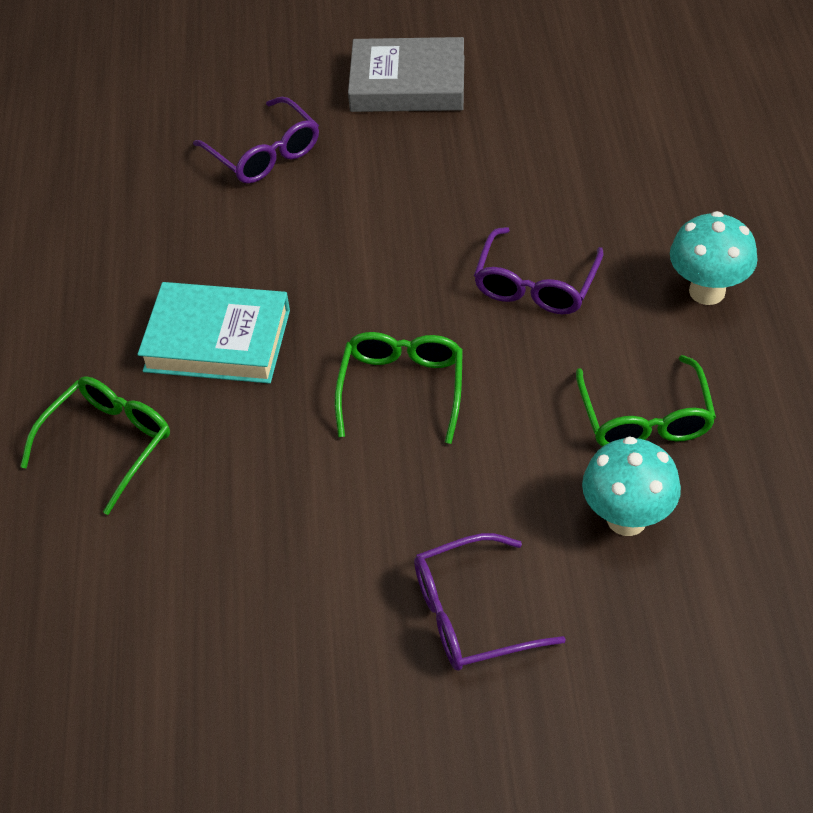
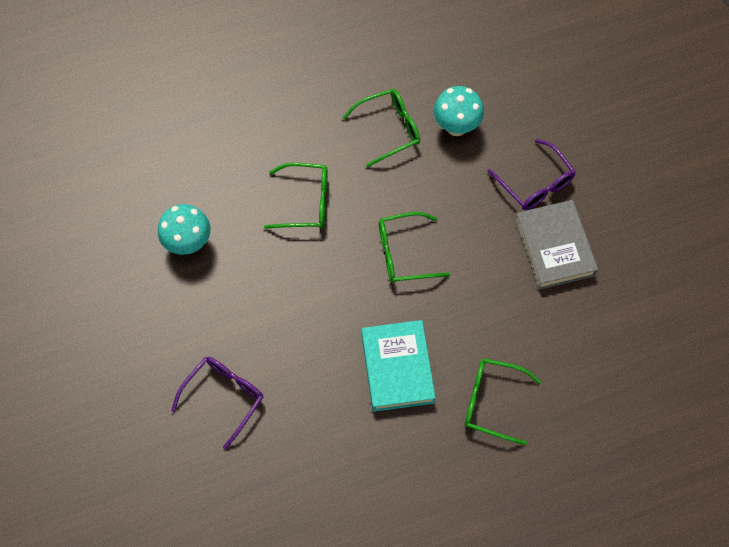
camera: 110 degrees left, 15 degrees up
grey book [348,37,464,112] -> grey book moved to [515,200,598,290]
purple glasses [474,227,604,314] -> green glasses [264,163,328,229]
turquoise mushroom [670,211,758,305] -> turquoise mushroom moved to [158,204,210,255]

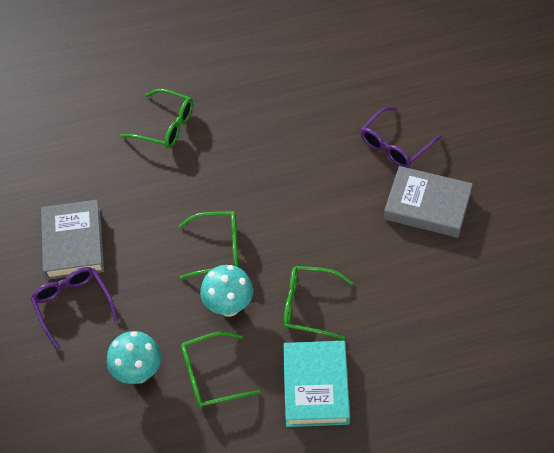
camera: 170 degrees left, 10 degrees down
turquoise mushroom [158,204,210,255] -> turquoise mushroom moved to [200,265,253,317]
turquoise book [361,320,436,412] -> turquoise book moved to [283,341,350,427]
none -> grey book [384,166,473,238]

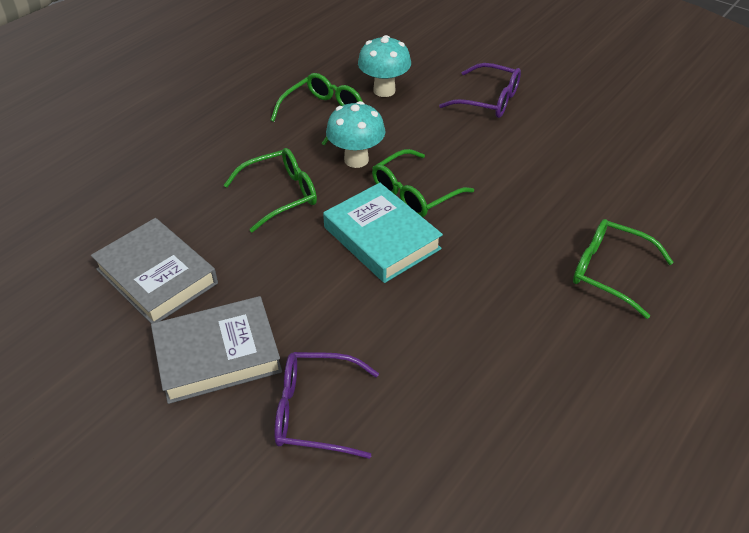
camera: 140 degrees right, 10 degrees down
grey book [41,200,104,280] -> grey book moved to [91,218,218,324]
green glasses [120,89,193,149] -> green glasses turned 45 degrees clockwise [573,219,674,319]
turquoise book [283,341,350,427] -> turquoise book moved to [323,183,443,283]
purple glasses [361,107,442,168] -> purple glasses turned 90 degrees counterclockwise [275,352,379,459]

